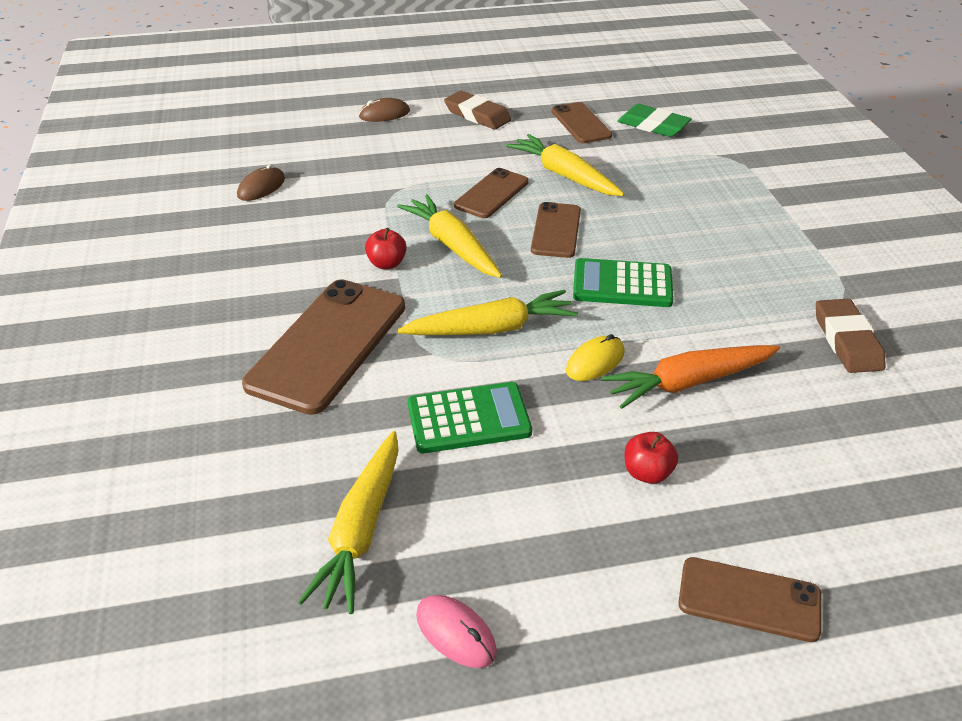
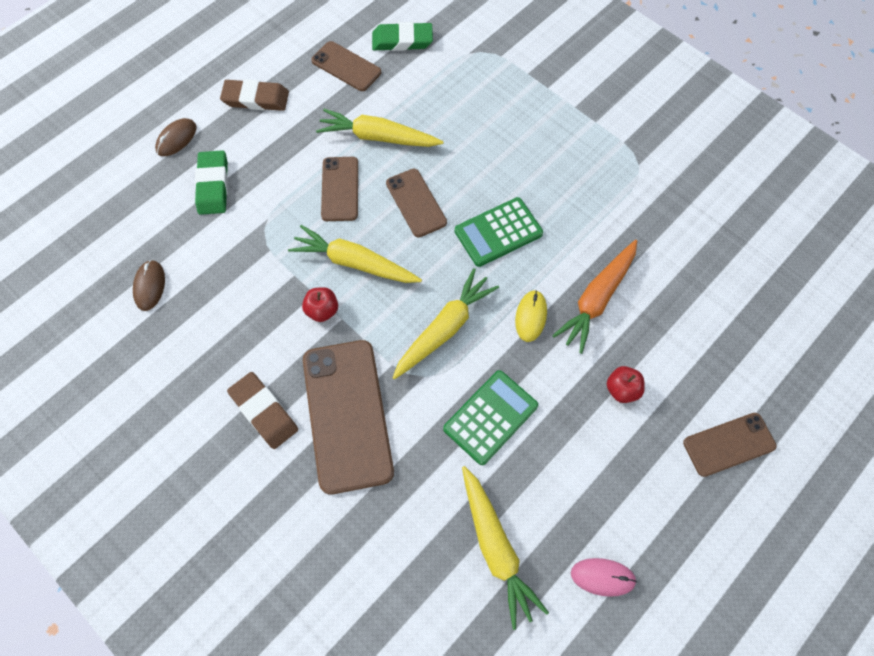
camera: 35 degrees left, 25 degrees up
brown eraser [816,299,886,373] -> brown eraser moved to [227,372,298,449]
none -> green eraser [195,150,228,215]

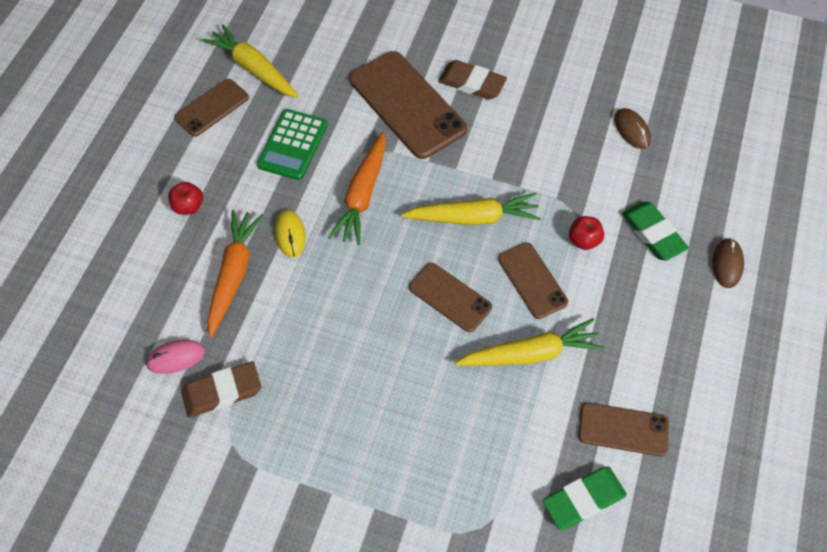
camera: 155 degrees right, 5 degrees down
brown eraser [220,79,289,111] -> brown eraser moved to [181,362,262,418]
red apple [302,287,338,322] -> red apple moved to [569,216,604,250]
yellow carrot [392,268,499,380] -> orange carrot [328,132,386,245]
green calculator [455,197,543,267] -> none
pink mouse [571,558,637,597] -> pink mouse moved to [145,340,205,374]
brown phone [683,413,777,477] -> brown phone moved to [174,79,249,137]

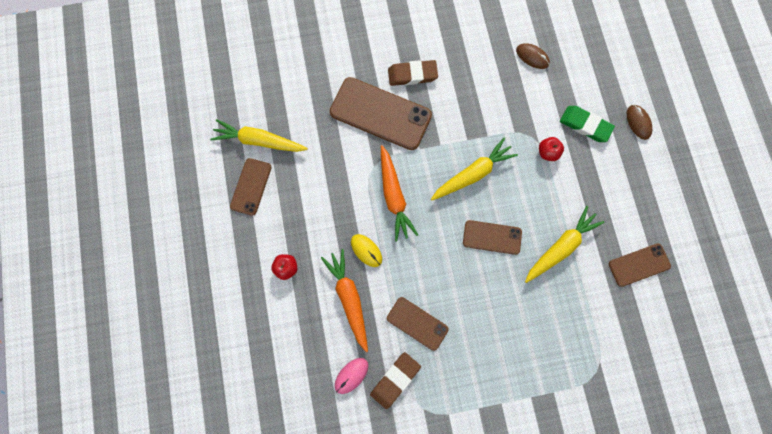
camera: 30 degrees left, 15 degrees up
green calculator [257,109,328,180] -> none
brown phone [498,242,568,319] -> brown phone moved to [387,297,449,351]
green eraser [543,467,627,530] -> none

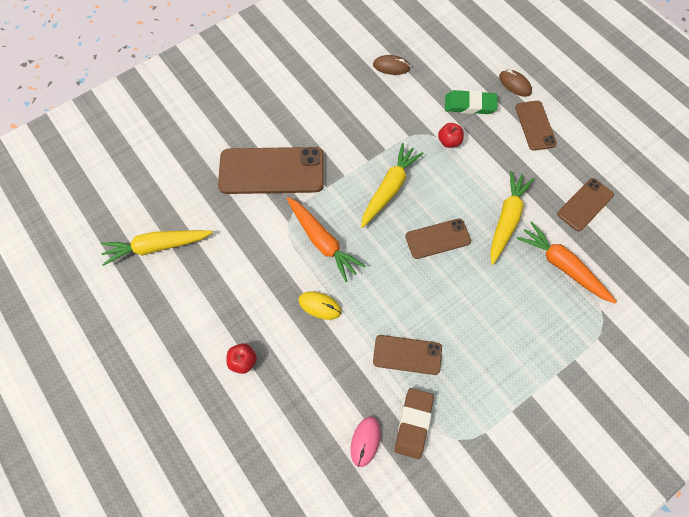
camera: 25 degrees left, 10 degrees down
brown phone [230,158,272,216] -> brown phone moved to [515,101,557,151]
orange carrot [321,249,368,352] -> orange carrot moved to [516,222,617,304]
brown eraser [388,60,438,86] -> none

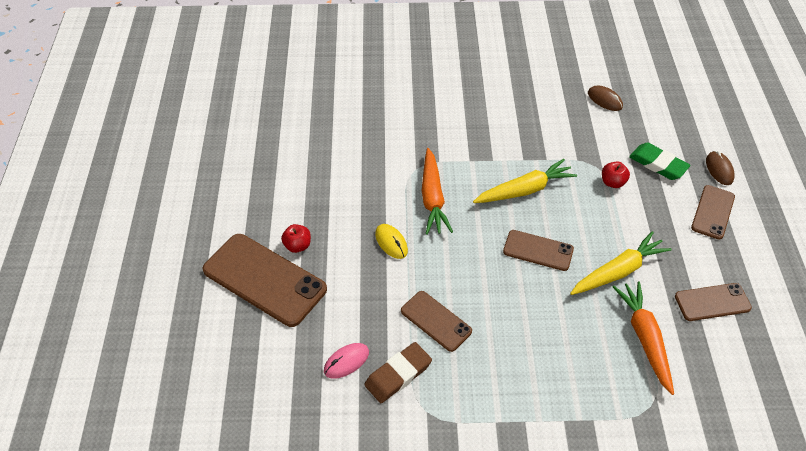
camera: 35 degrees right, 15 degrees down
yellow carrot [100,230,213,266] -> none
brown phone [218,147,324,194] -> brown phone moved to [202,234,327,327]

